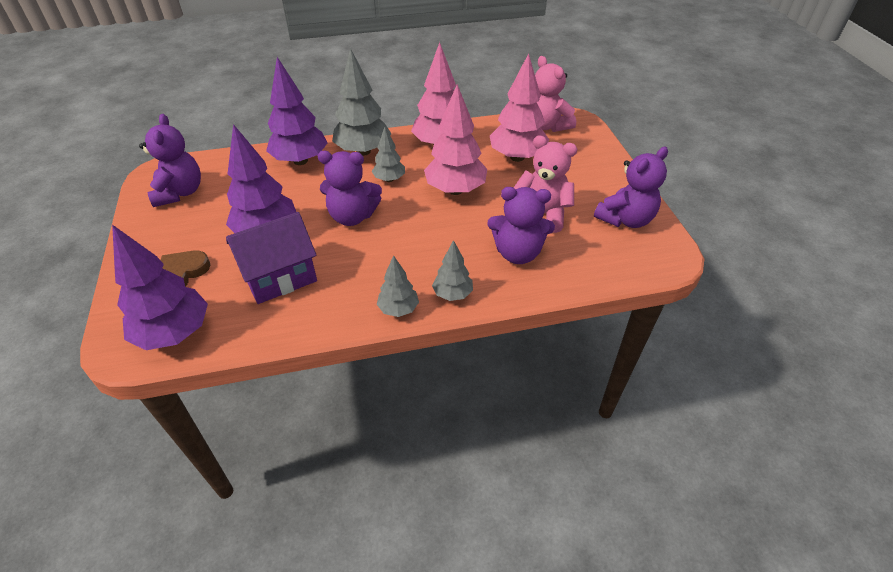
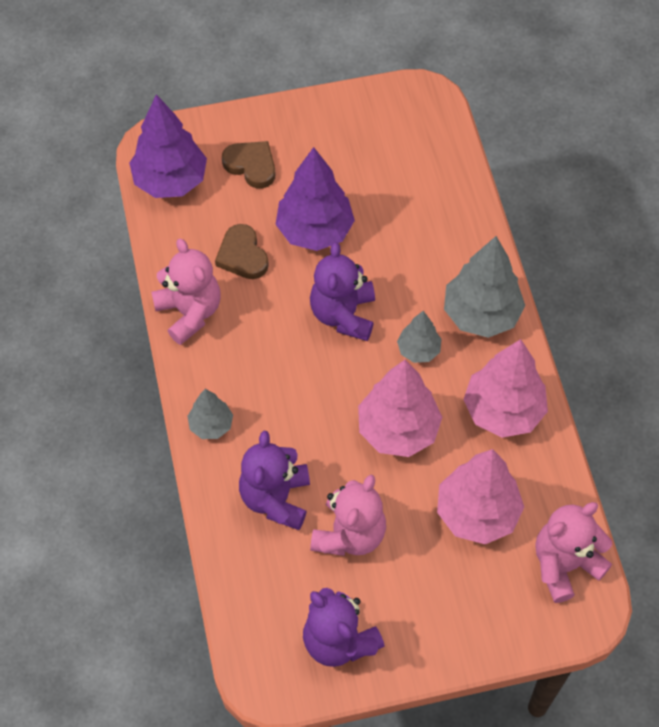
camera: 90 degrees right, 15 degrees up
purple teddy bear [139,114,201,207] -> none
purple house [226,212,317,304] -> brown heart [215,224,269,279]
purple tree [266,57,328,165] -> none
grey tree [377,255,419,317] -> none
none -> pink teddy bear [151,239,221,345]

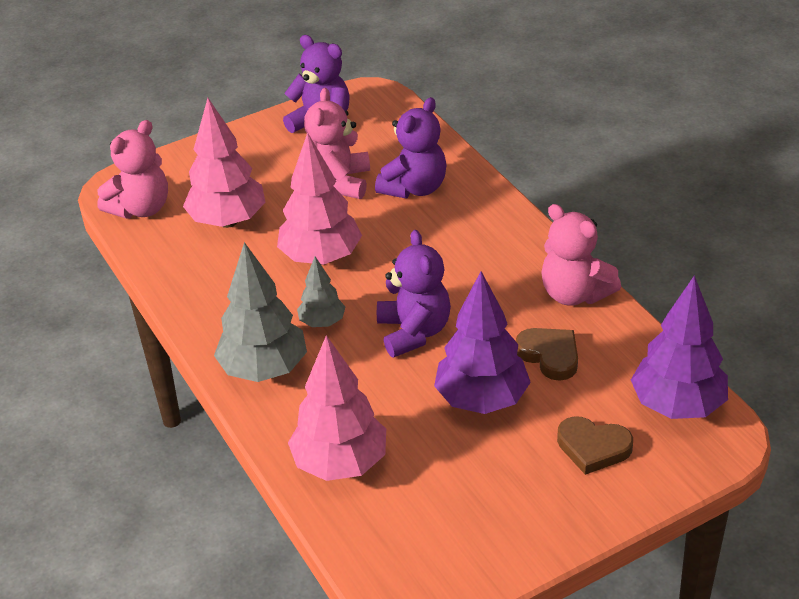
camera: 165 degrees right, 20 degrees down
grey tree [187,389,233,439] -> none
purple teddy bear [239,431,310,530] -> purple teddy bear turned 45 degrees clockwise [375,97,447,198]
pink tree [463,339,548,438] -> pink tree moved to [288,335,386,481]

